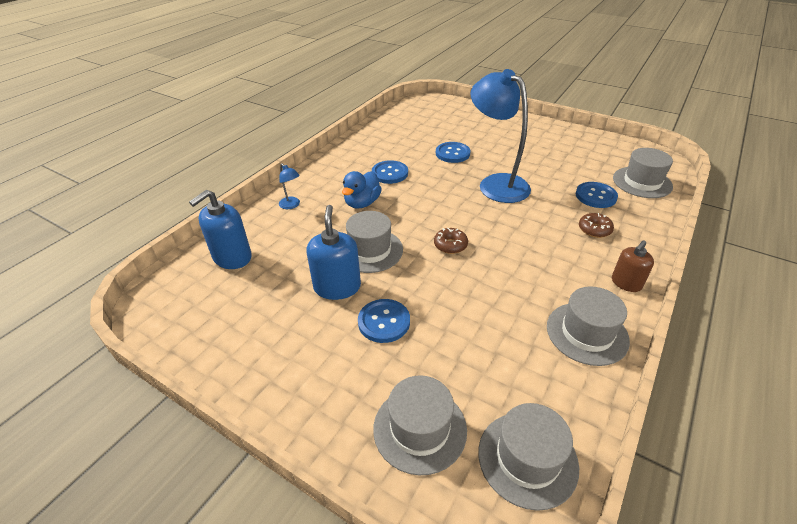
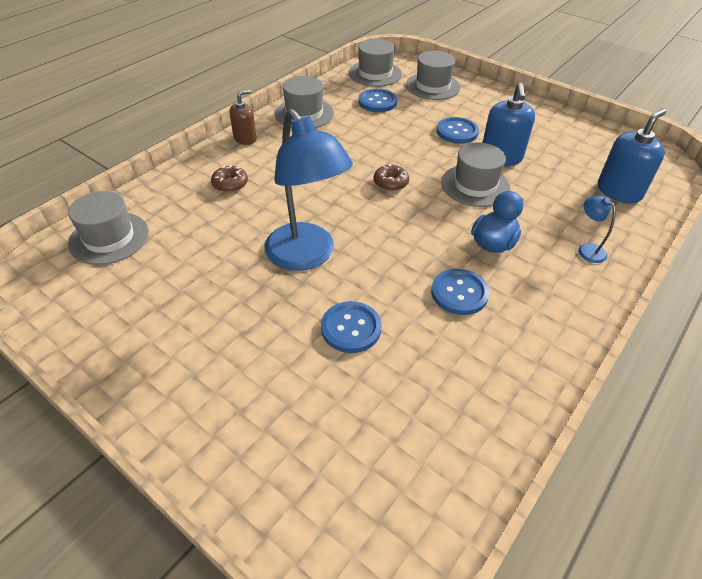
camera: 175 degrees left, 5 degrees up
blue button [576,182,618,208] -> blue button moved to [358,89,397,112]

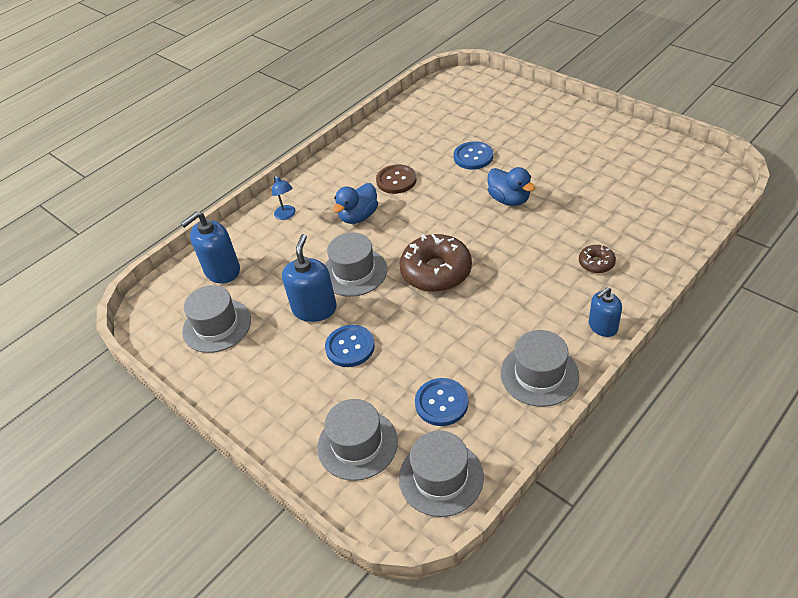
camera: 170 degrees left, 0 degrees up
grey hat [68,191,149,265] -> grey hat moved to [182,285,251,353]
brown soap dispenser [229,90,257,145] -> blue soap dispenser [589,287,622,337]
blue lamp [264,109,353,271] -> blue duck [487,167,535,206]
brown donut [373,164,409,191] -> brown donut [400,234,472,292], size x2.03
blue button [431,269,489,315] -> brown button [376,164,417,194]

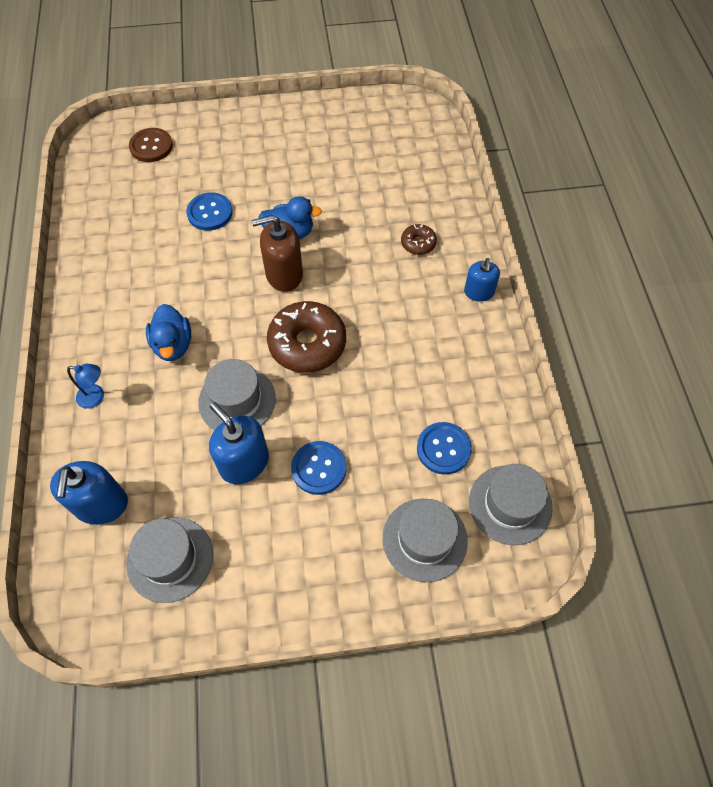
camera: 55 degrees left, 15 degrees up
brown button [376,164,417,194] -> brown button moved to [129,128,173,162]
grey hat [501,330,579,407] -> none
none -> brown soap dispenser [252,215,303,292]

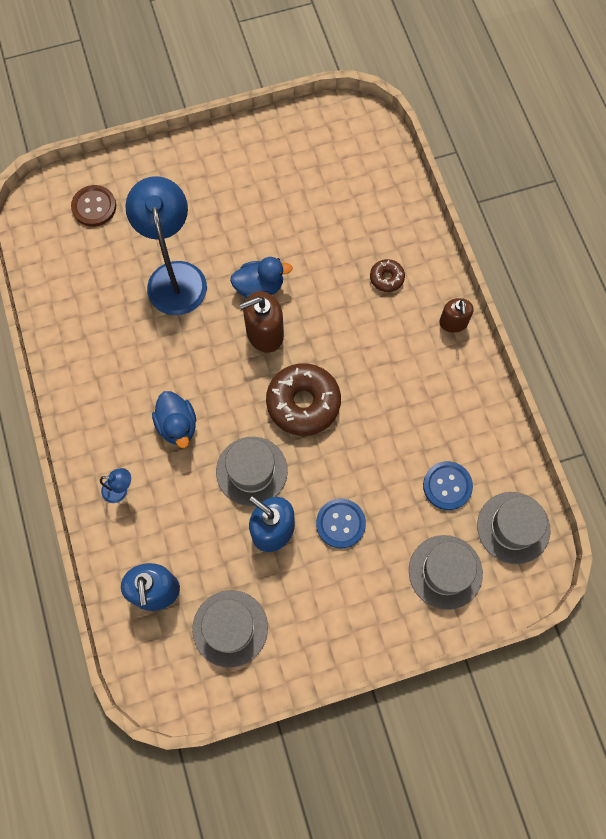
camera: 10 degrees left, 10 degrees up
blue button [186,192,233,231] -> blue lamp [125,176,207,315]
blue soap dispenser [464,258,500,302] -> brown soap dispenser [439,298,474,333]

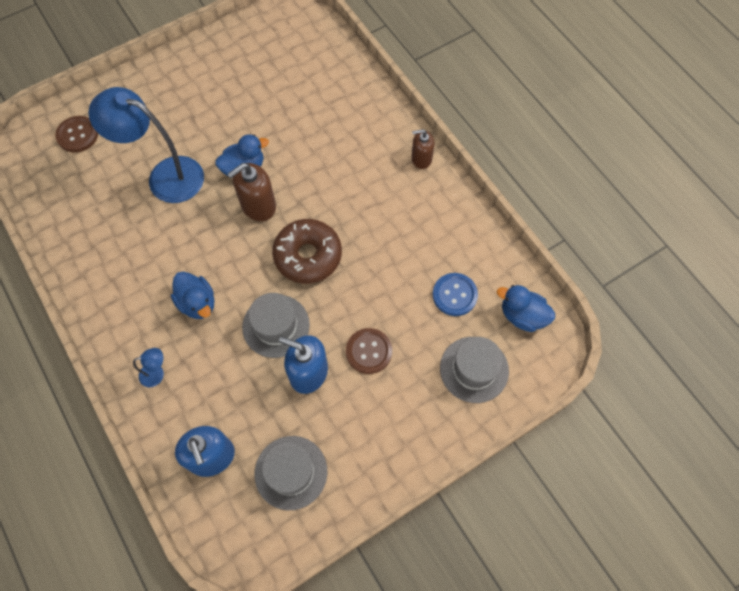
camera: 15 degrees left, 5 degrees down
blue lamp [125,176,207,315] -> blue lamp turned 45 degrees counterclockwise [89,87,204,203]
blue button [316,498,366,549] -> brown button [346,328,392,374]
brown donut [370,259,405,292] -> none
brown soap dispenser [439,298,474,333] -> brown soap dispenser turned 105 degrees clockwise [411,129,434,169]
grey hat [477,492,550,564] -> blue duck [497,285,555,332]

